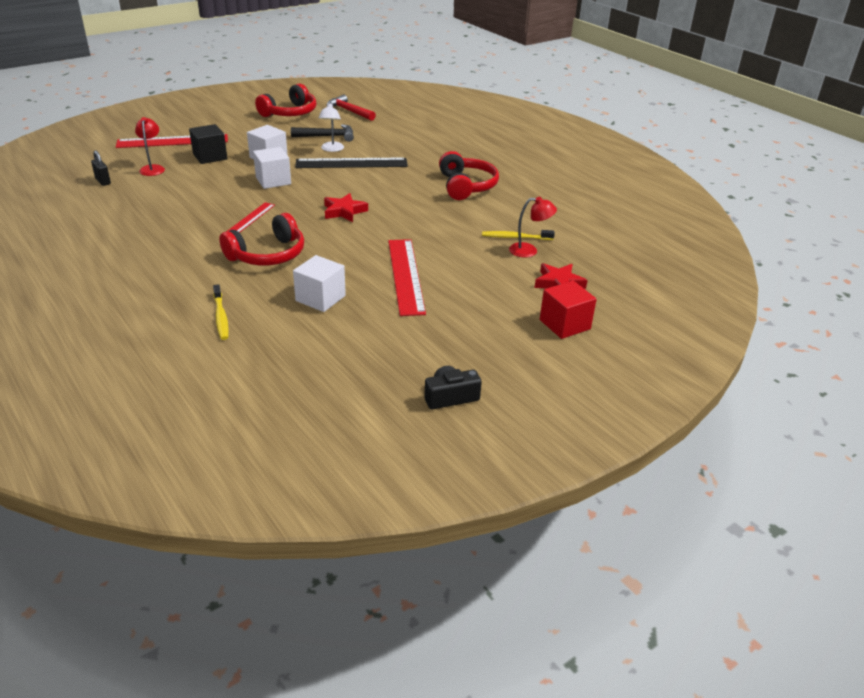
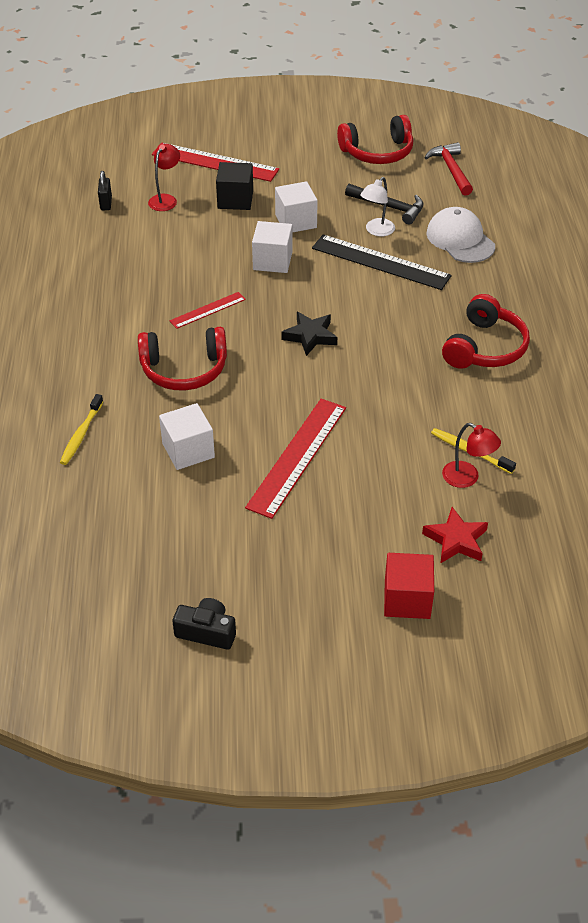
camera: 35 degrees right, 10 degrees up
red star [324,193,368,222] -> black star [281,312,337,356]
none -> white cap [426,207,495,263]

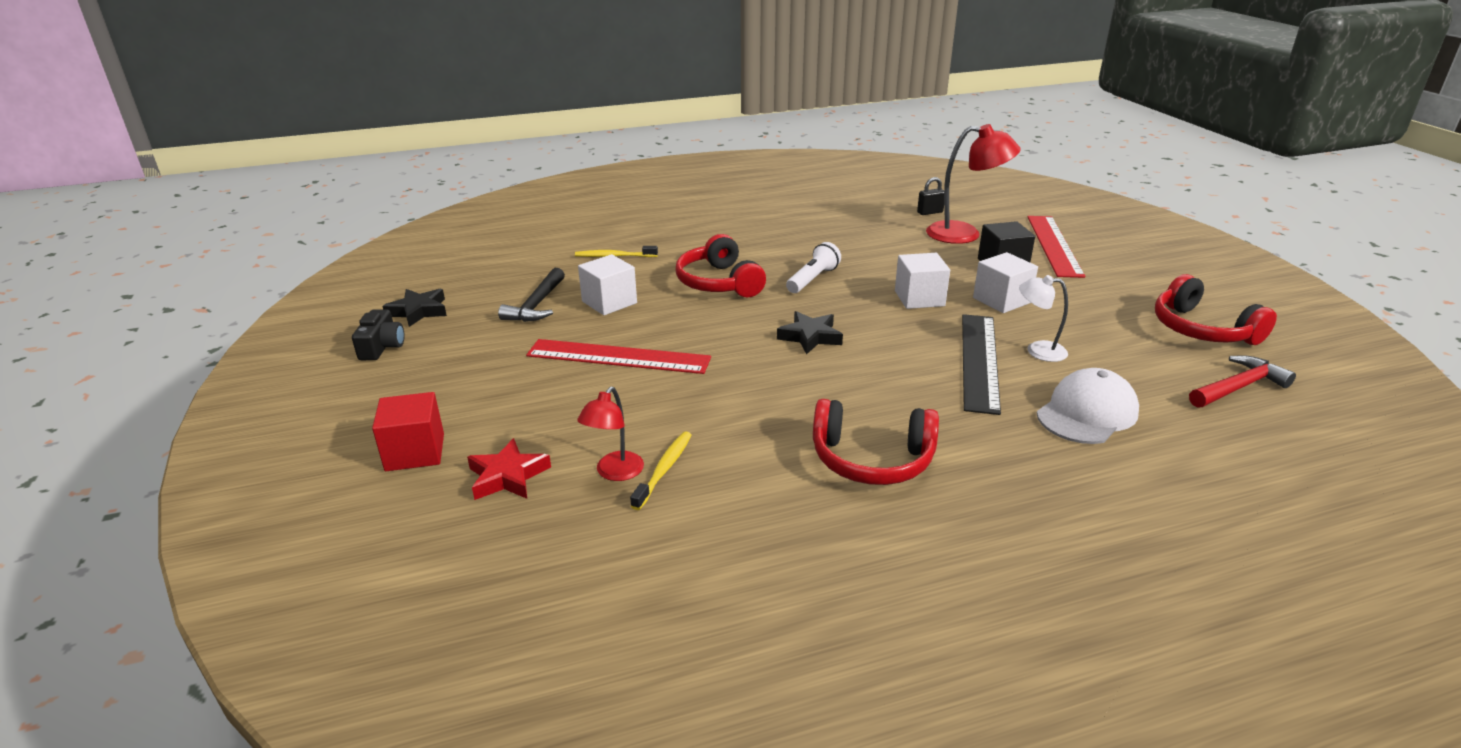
camera: 75 degrees right, 15 degrees down
red lamp [148,144,180,211] -> red lamp [926,124,1020,244], size x1.73
red ruler [170,292,246,329] -> white flashlight [786,242,841,293]
black hammer [345,184,423,224] -> black hammer moved to [498,268,565,322]
none -> black star [382,289,447,327]

